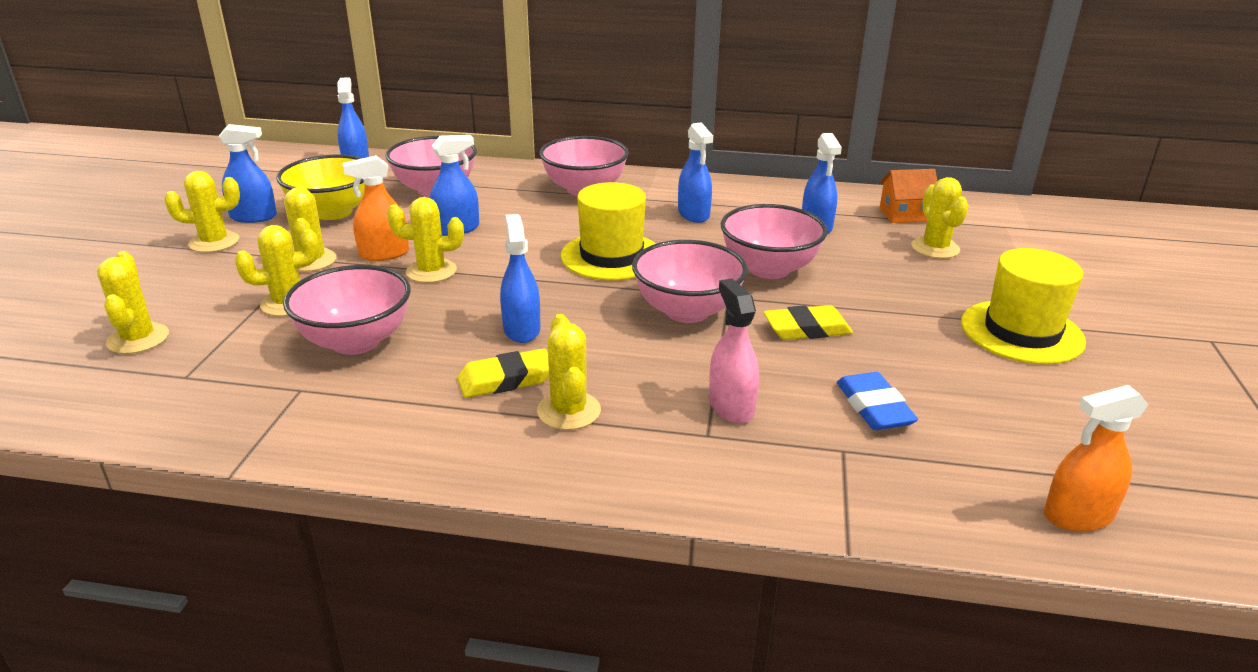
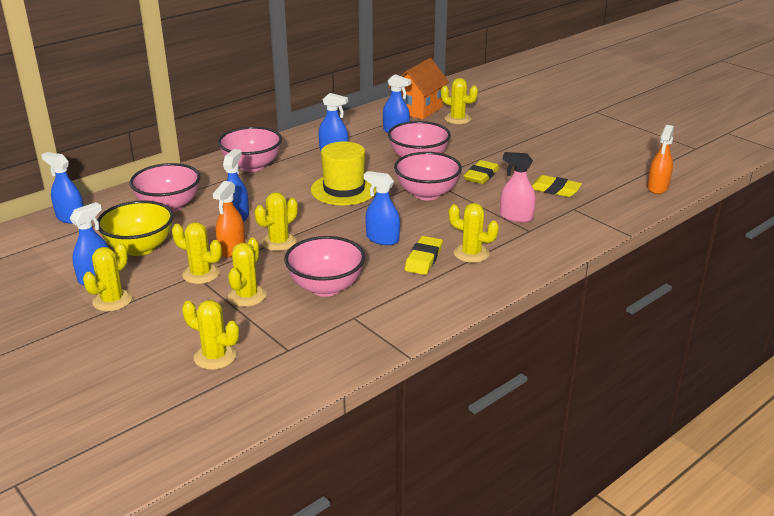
camera: 50 degrees left, 0 degrees up
blue eraser [837,372,918,430] -> yellow eraser [532,175,582,197]
orange house [879,169,937,223] -> orange house [389,58,449,120], size x1.63
yellow hat [961,248,1086,364] -> none

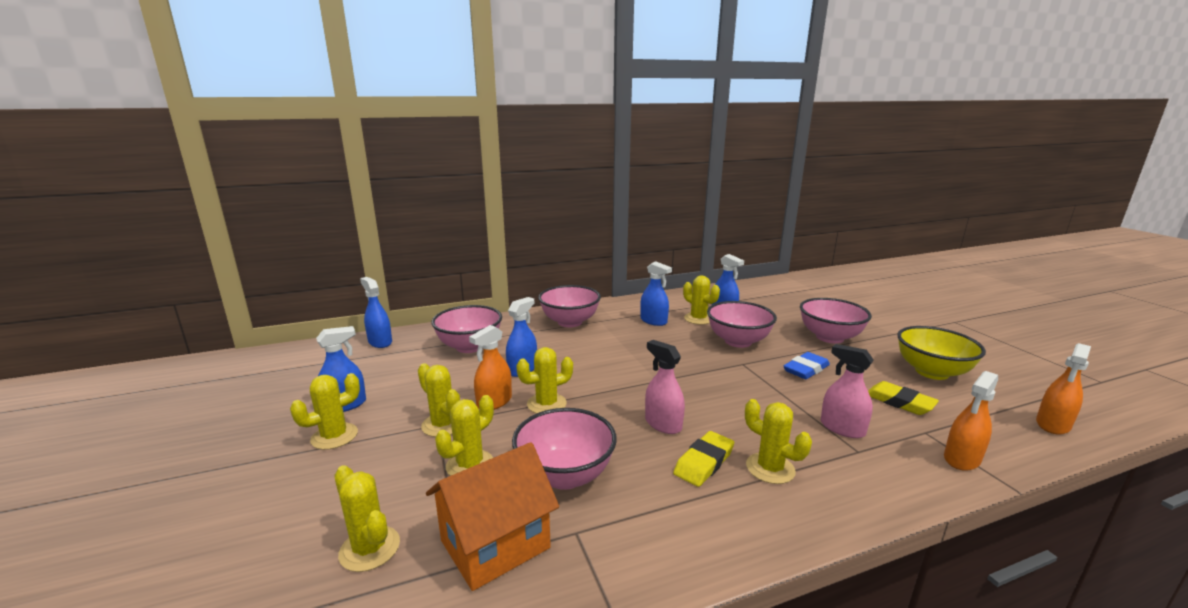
camera: 20 degrees right, 10 degrees down
yellow bowl [97,200,174,256] -> yellow bowl moved to [897,326,986,380]
yellow hat [311,141,377,205] -> none
blue spray bottle [364,171,400,245] -> pink spray bottle [645,340,685,434]
orange house [389,58,449,120] -> orange house moved to [426,442,559,591]
pink bowl [394,152,462,200] -> pink bowl moved to [800,298,872,343]
yellow cactus [441,78,478,124] -> yellow cactus moved to [683,275,720,325]
yellow eraser [464,160,499,184] -> blue eraser [783,352,830,379]
none -> orange spray bottle [944,371,998,471]

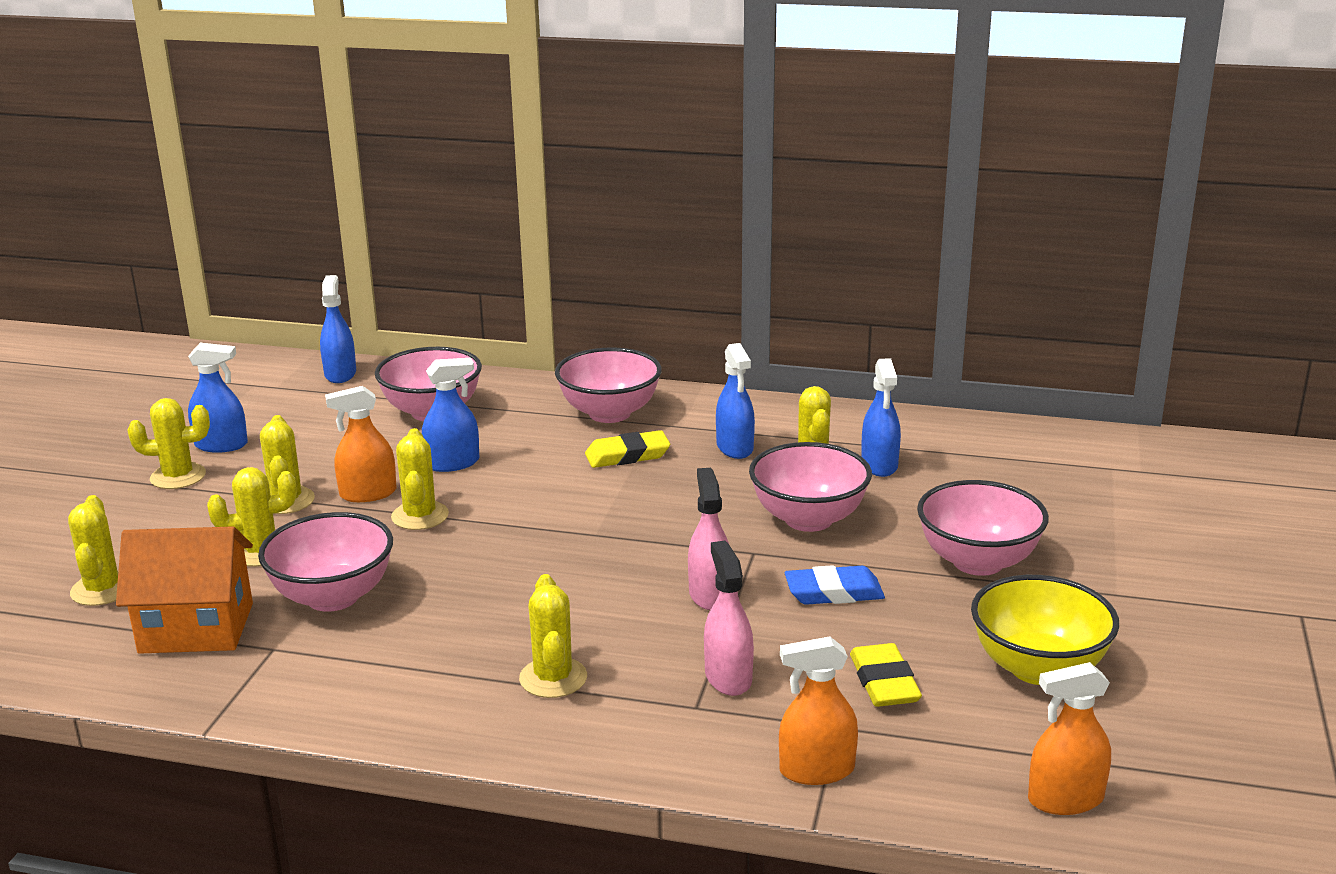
camera: 35 degrees right, 5 degrees up
yellow cactus [516,347,573,414] -> yellow cactus turned 75 degrees clockwise [391,428,449,530]
pink spray bottle [645,340,685,434] -> pink spray bottle moved to [688,468,729,610]
yellow eraser [673,431,734,487] -> yellow eraser moved to [585,430,670,468]

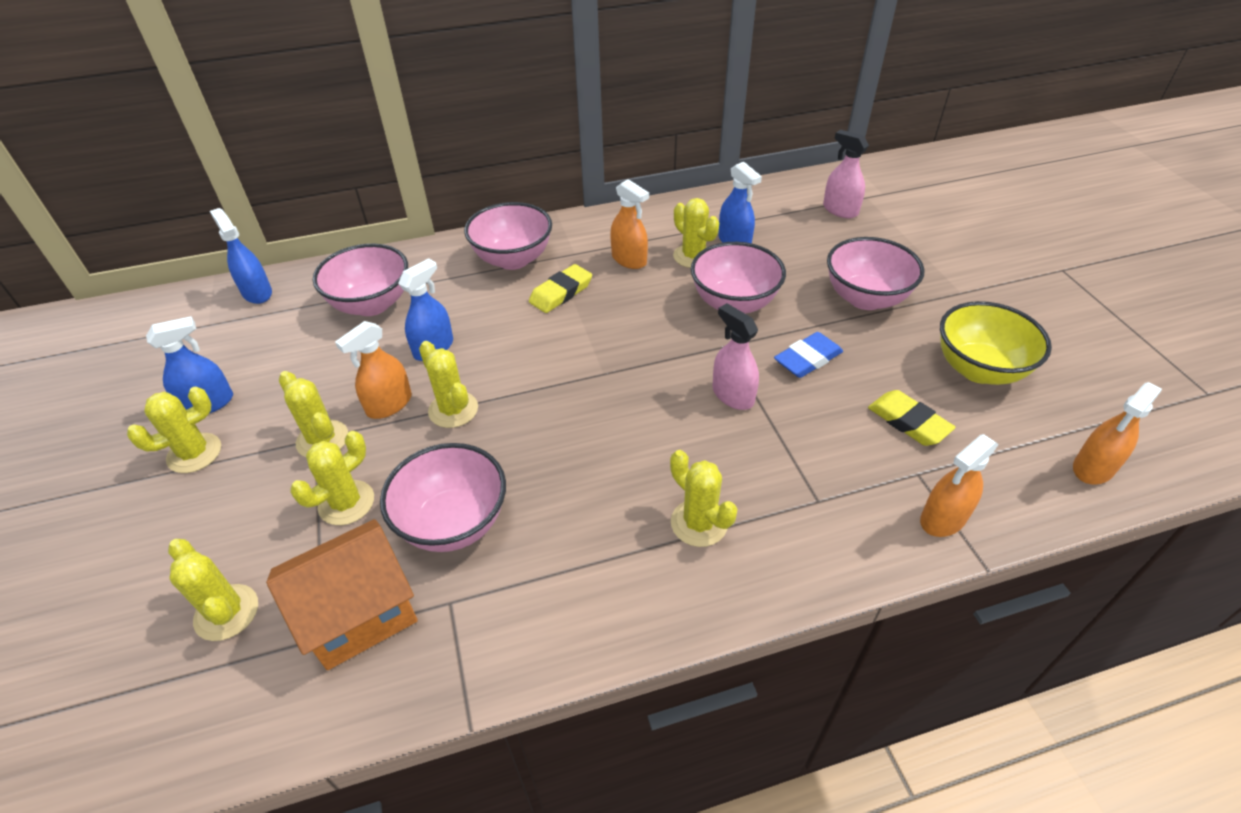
camera: 30 degrees left, 20 degrees up
pink spray bottle [704,541,754,696] -> pink spray bottle moved to [823,130,869,218]
blue spray bottle [716,343,755,459] -> orange spray bottle [610,179,649,269]

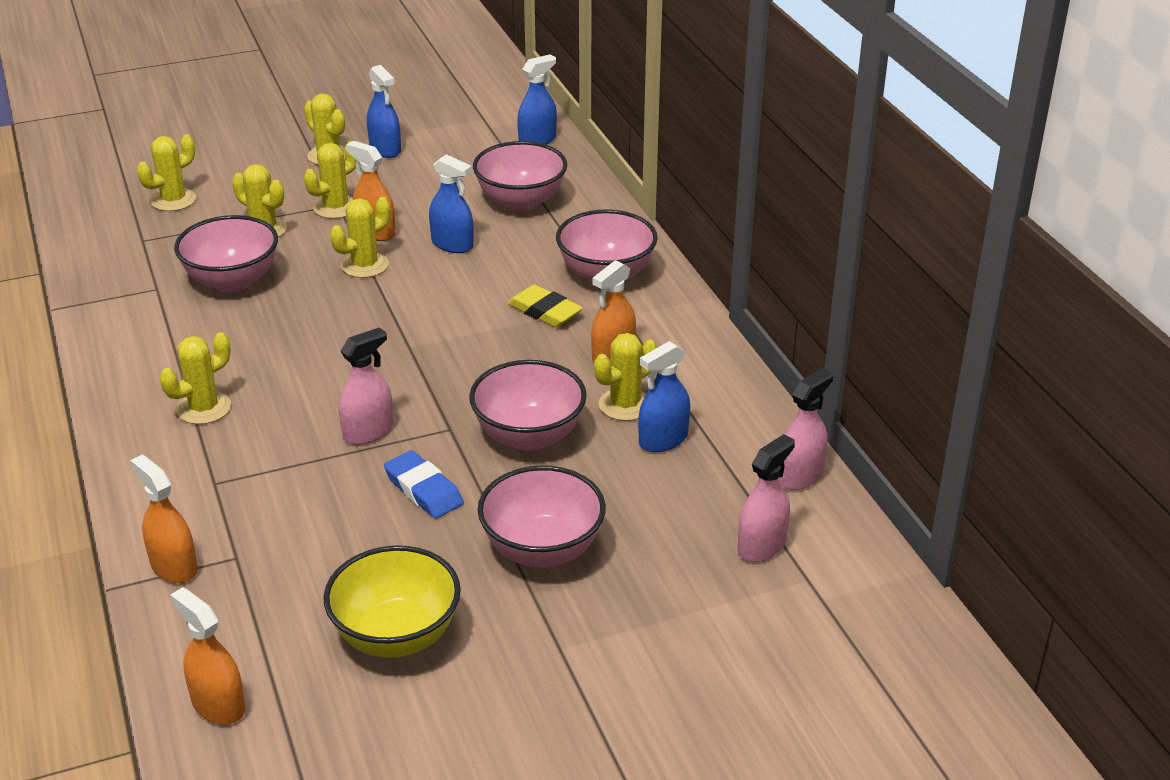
camera: 85 degrees right, 10 degrees down
orange house [266,519,418,670] -> none
yellow eraser [868,390,956,446] -> none
none -> pink spray bottle [778,368,833,490]

